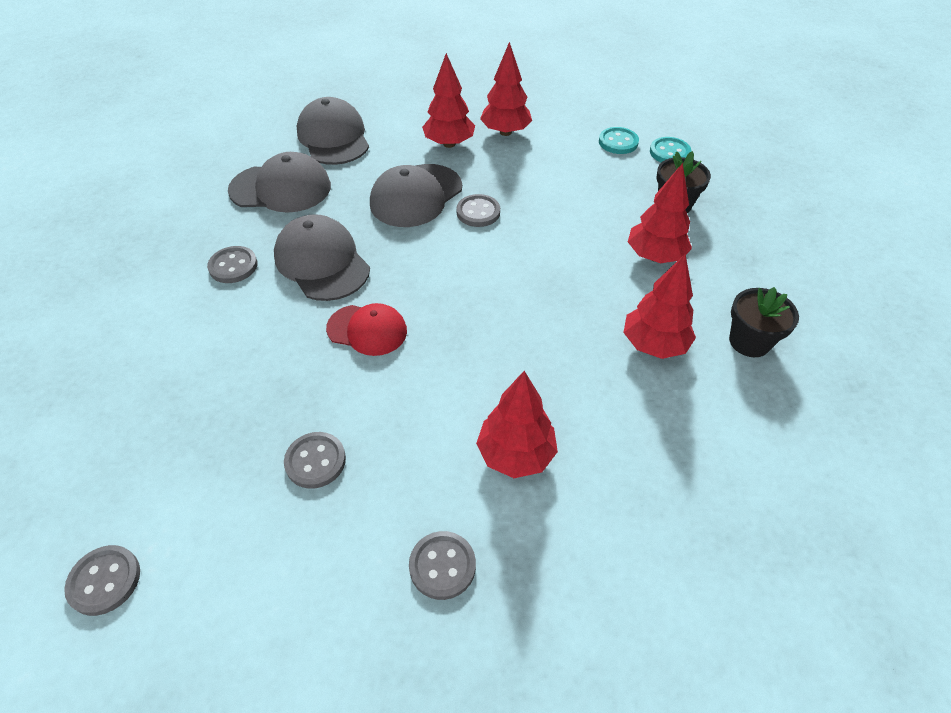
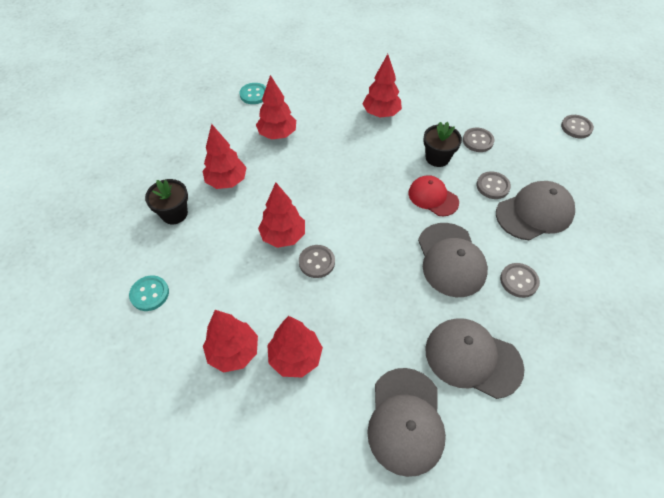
camera: 155 degrees left, 5 degrees up
grey cap [370,164,462,227] -> grey cap moved to [496,181,575,240]
grey button [409,531,476,600] -> grey button moved to [476,171,511,199]
turquoise button [650,137,691,162] -> turquoise button moved to [239,83,266,104]
black flower pot [729,287,799,357] -> black flower pot moved to [423,122,462,167]
none -> red tree [258,182,305,248]

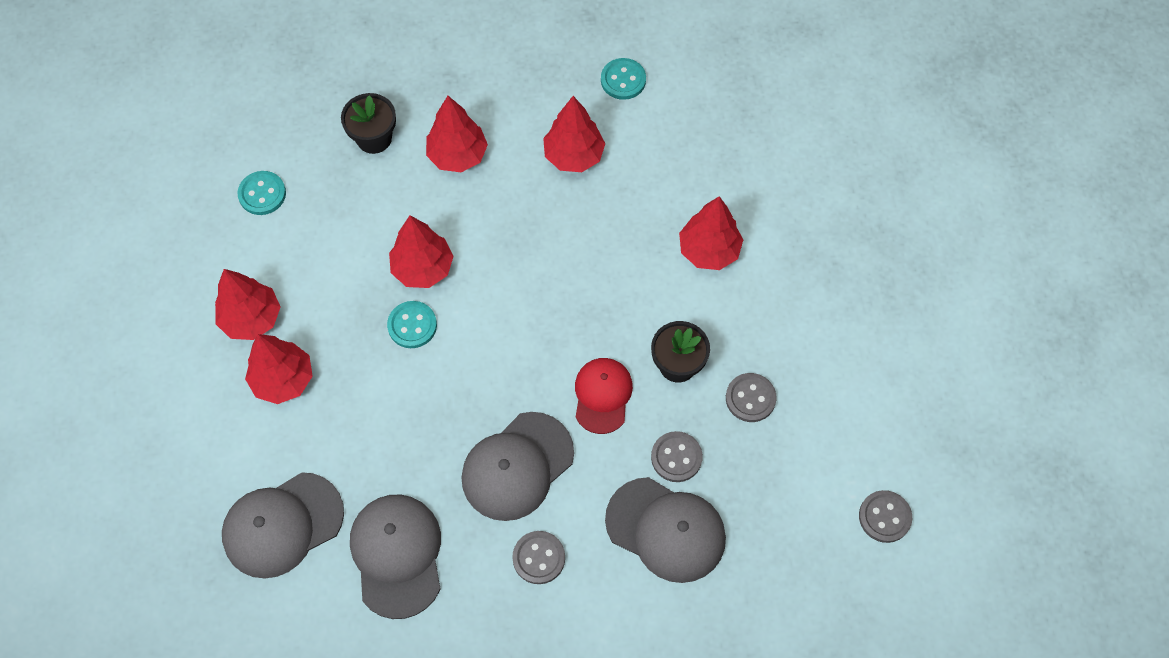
camera: 55 degrees right, 10 degrees up
grey button [299,245,335,278] -> turquoise button [387,301,437,348]

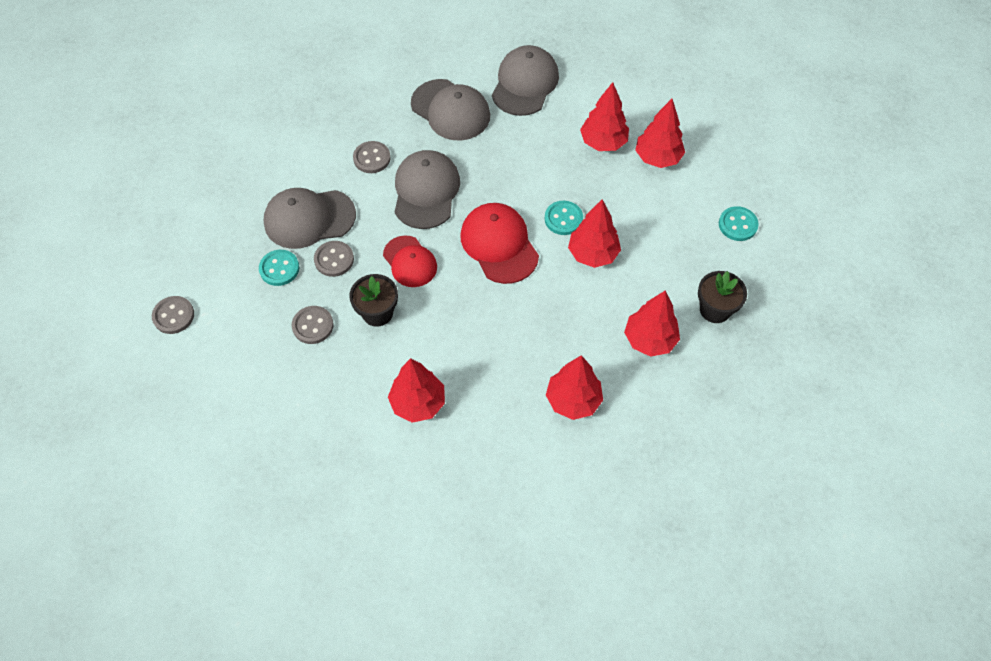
camera: 140 degrees right, 5 degrees down
turquoise button [601,58,646,100] -> turquoise button moved to [259,250,300,286]
none -> red cap [460,203,539,284]

